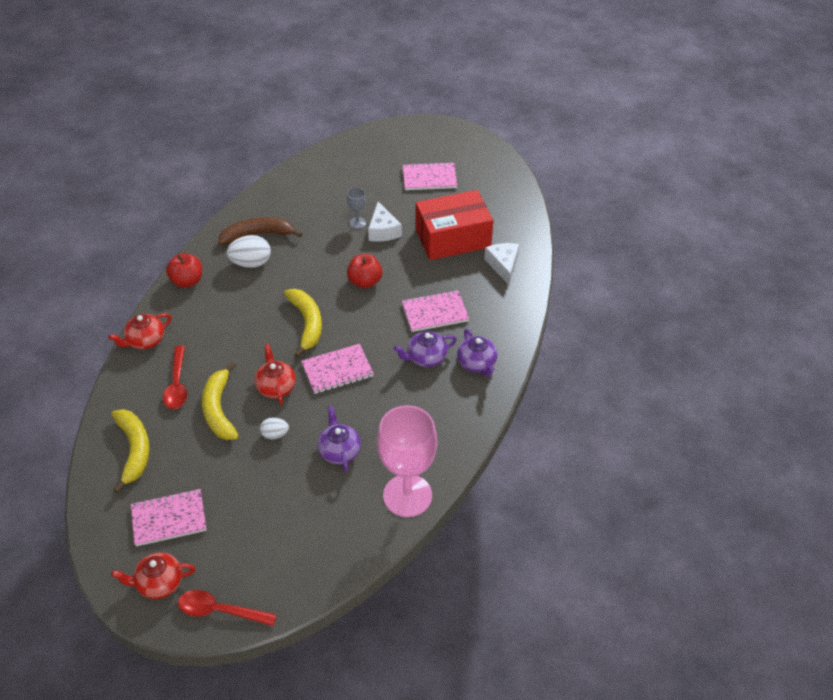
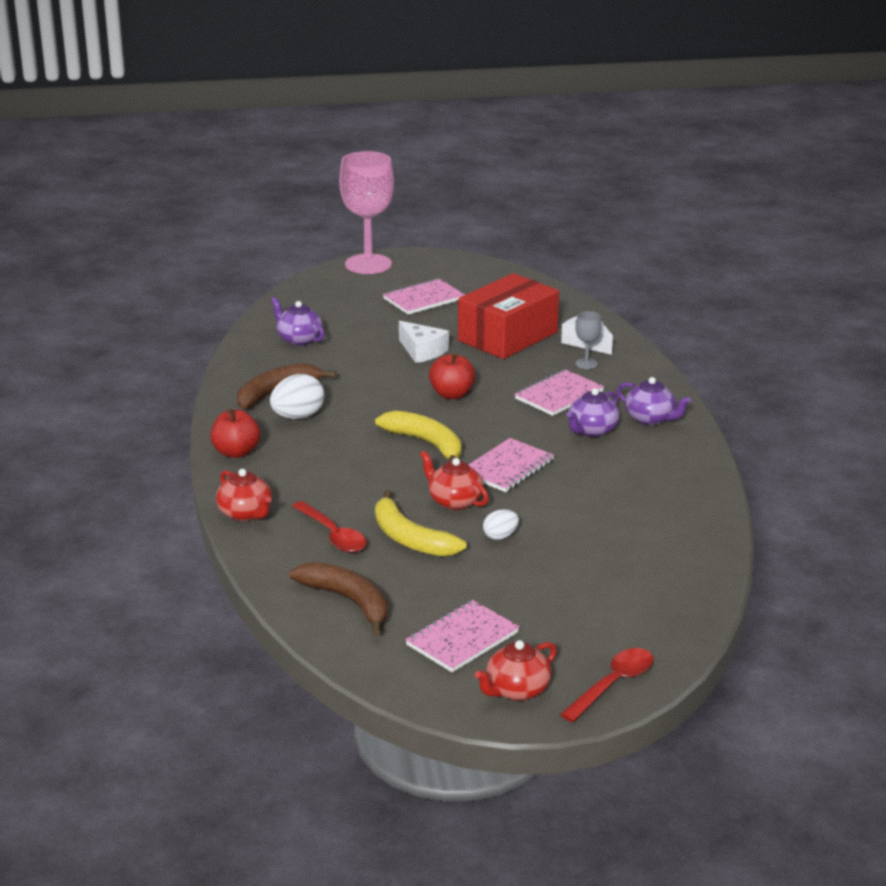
camera: 30 degrees left, 20 degrees down
red teapot [109,313,171,349] -> red teapot turned 60 degrees counterclockwise [216,469,272,521]
yellow banana [111,409,150,493] -> brown banana [290,562,388,636]
red spoon [178,590,277,626] -> red spoon turned 150 degrees clockwise [560,648,653,722]
purple teapot [317,406,361,472] -> purple teapot moved to [271,297,324,345]
grey goblet [347,187,366,229] -> grey goblet moved to [575,311,602,369]
pink goblet [377,405,437,517] -> pink goblet moved to [339,151,394,274]

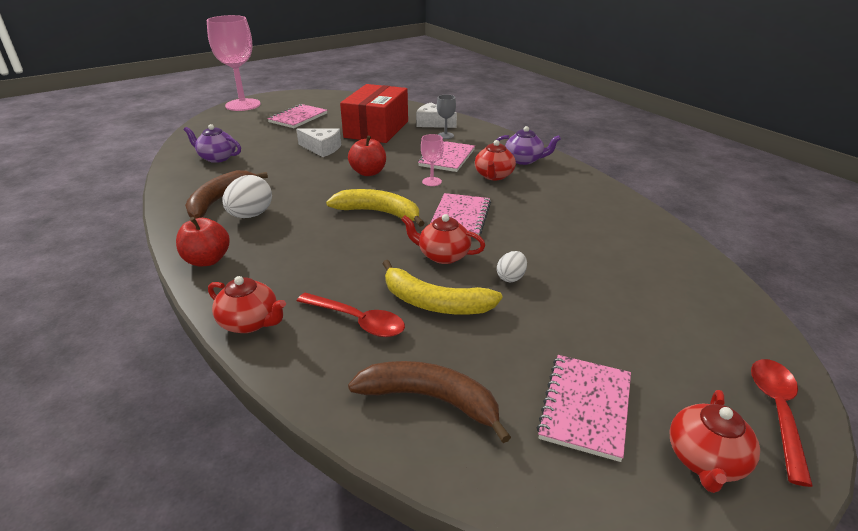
camera: 25 degrees left, 5 degrees up
purple teapot [567,388,620,437] -> red teapot [475,140,516,180]
none -> pink goblet [421,134,444,186]

